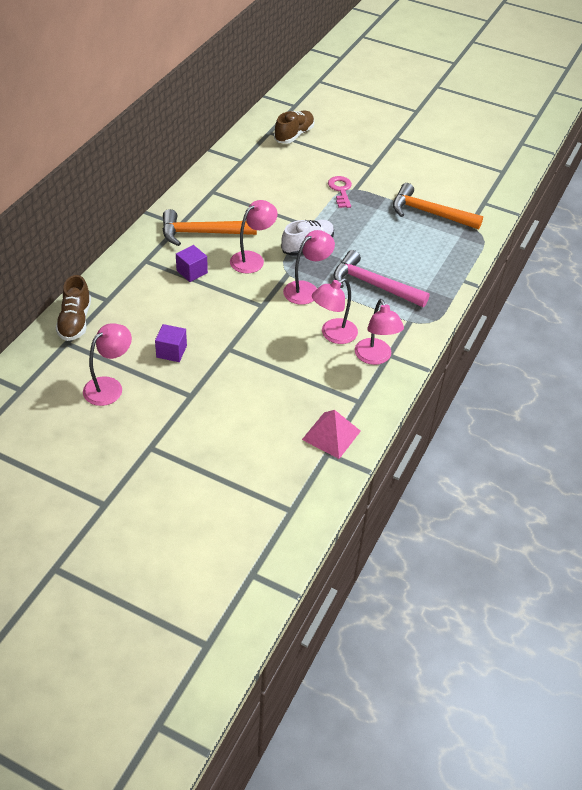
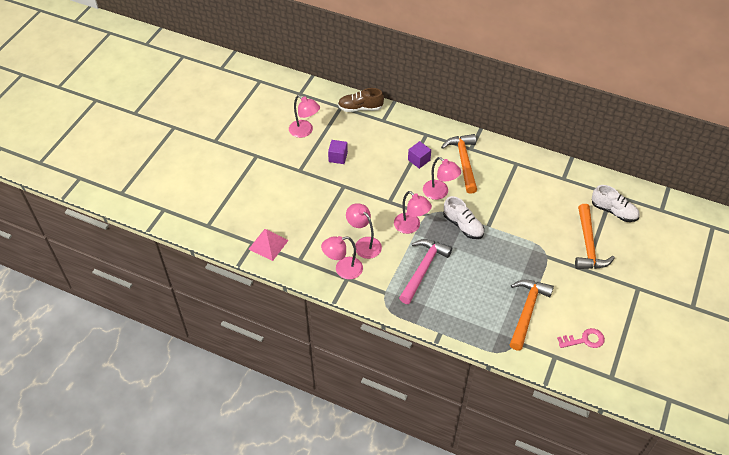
camera: 90 degrees right, 5 degrees up
brown shoe [274,111,315,144] -> white shoe [592,185,640,222]
pink key [328,176,352,208] -> pink key moved to [557,328,605,348]
none -> orange hammer [575,204,615,269]

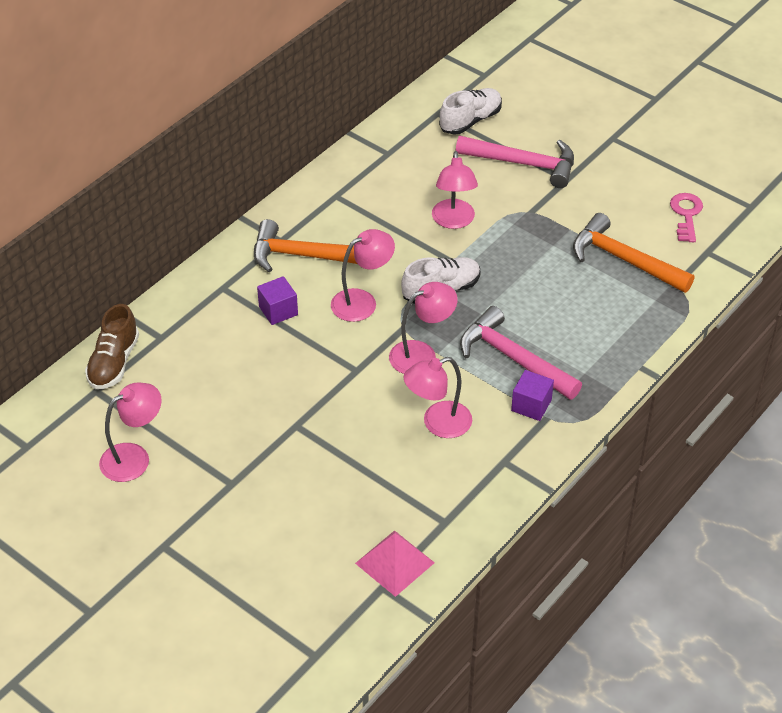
camera: 75 degrees left, 5 degrees down
pink lamp [321,236,363,279] -> pink lamp moved to [432,151,478,229]
purple cube [328,140,348,164] -> purple cube moved to [511,370,554,421]
orange hammer [575,204,615,269] -> pink hammer [456,136,574,188]

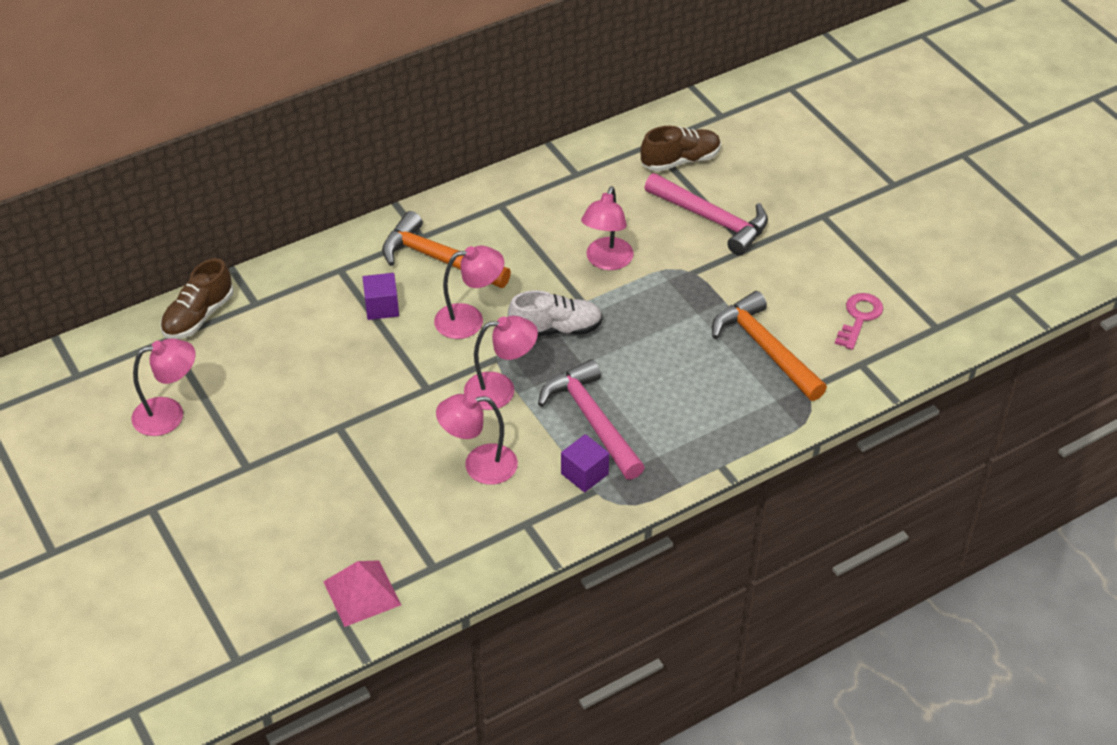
camera: 20 degrees right, 0 degrees up
white shoe [439,88,502,135] -> brown shoe [640,126,721,172]

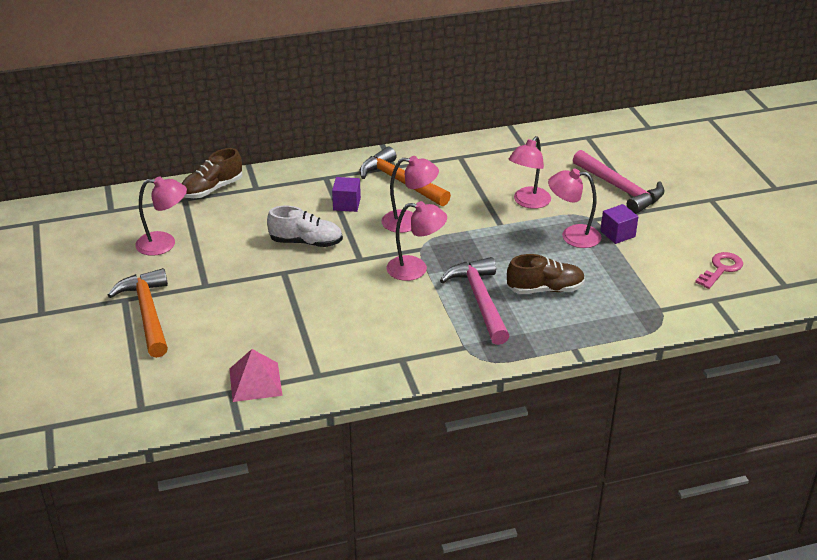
camera: 15 degrees right, 10 degrees down
pink lamp [436,394,518,485] -> pink lamp moved to [548,168,602,248]
white shoe [508,290,603,337] -> white shoe moved to [267,206,343,247]
purple cube [561,434,609,493] -> purple cube moved to [600,204,638,244]
brown shoe [640,126,721,172] -> brown shoe moved to [507,254,585,294]
orange hammer [712,291,827,401] -> orange hammer moved to [107,268,168,358]

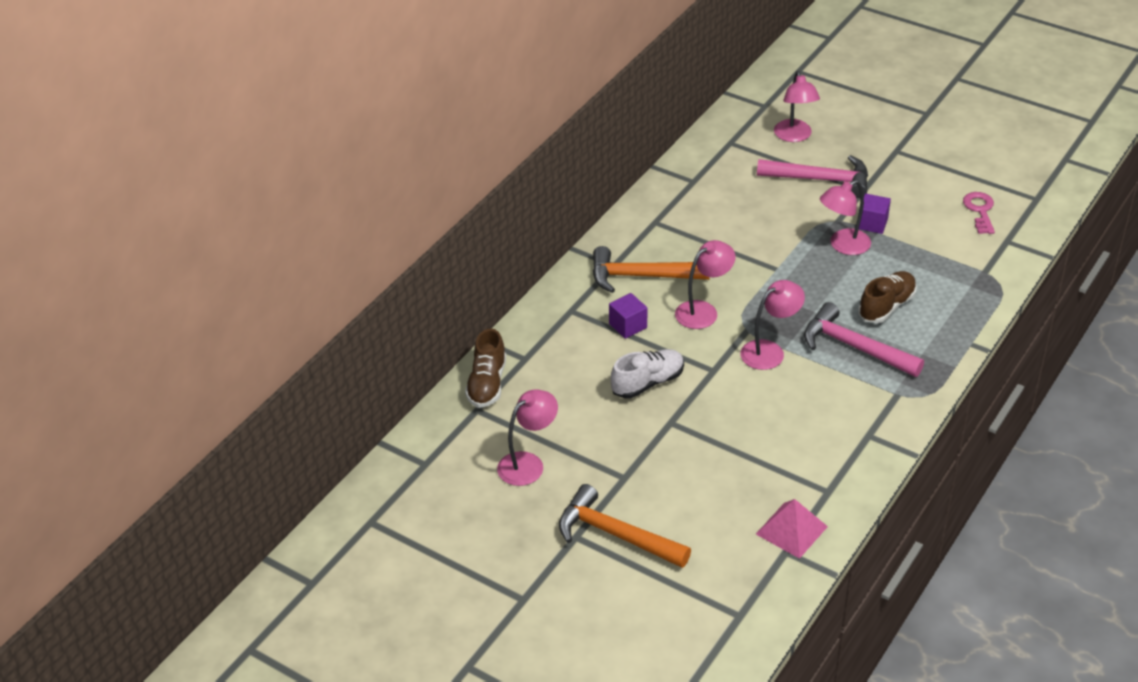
camera: 40 degrees left, 5 degrees up
pink lamp [509,136,551,209] -> pink lamp moved to [774,71,820,142]

